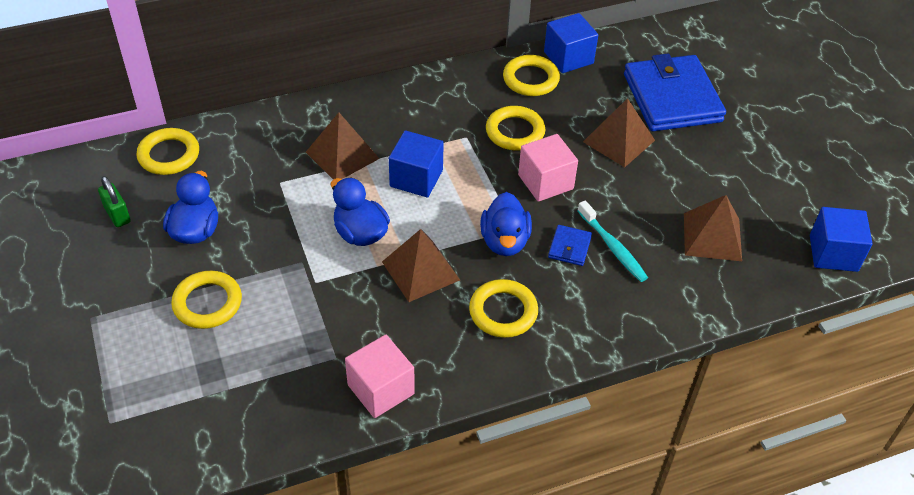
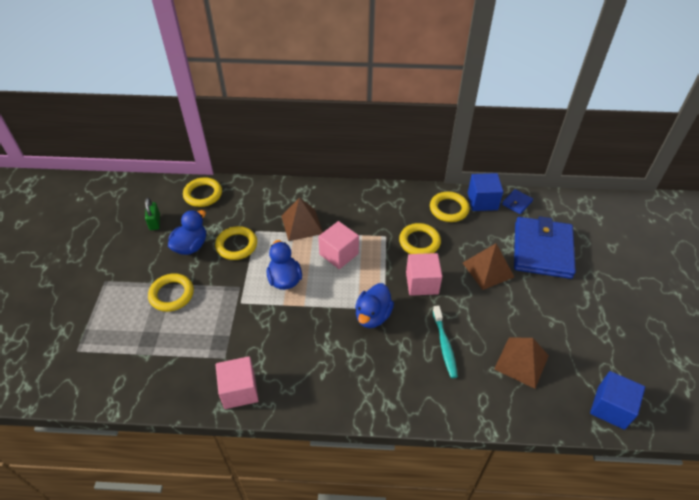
camera: 25 degrees right, 0 degrees up
brown pyramid [382,229,460,302] -> none
blue cube [389,130,444,198] -> pink cube [318,221,359,269]
yellow ring [469,279,538,338] -> yellow ring moved to [215,226,257,260]
blue wallet [548,225,592,266] -> blue wallet moved to [502,189,533,214]

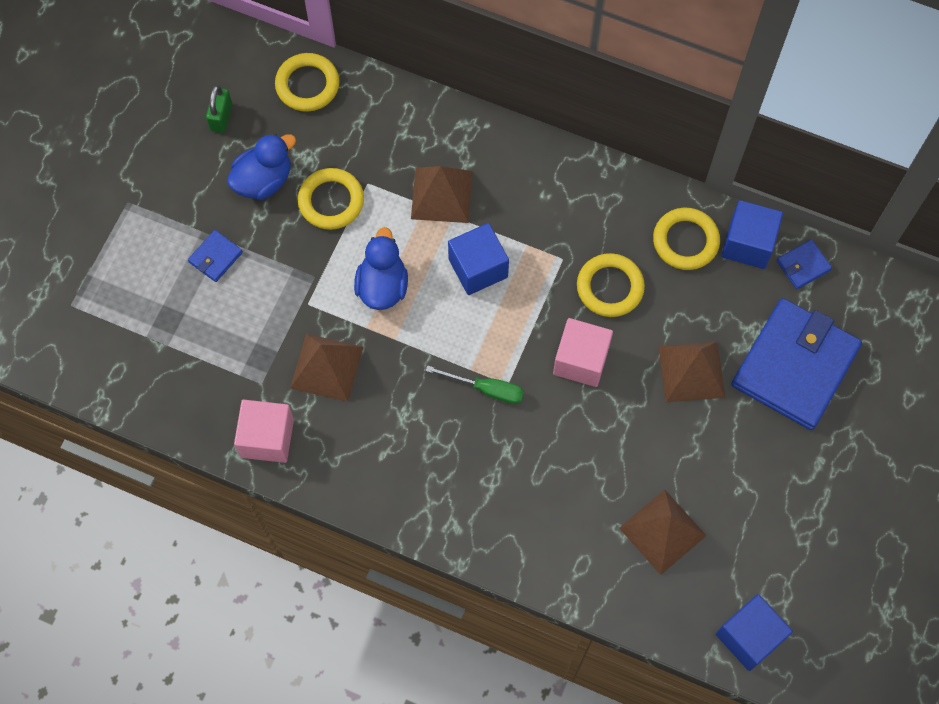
camera: 20 degrees right, 20 degrees up
yellow ring [148,273,194,312] -> blue wallet [188,230,243,282]
pink cube [318,221,359,269] -> blue cube [448,223,509,295]
blue duck [355,283,394,328] -> green screwdriver [426,365,524,404]
turquoise toothbrush [433,306,458,378] -> none
none -> brown pyramid [290,334,363,402]

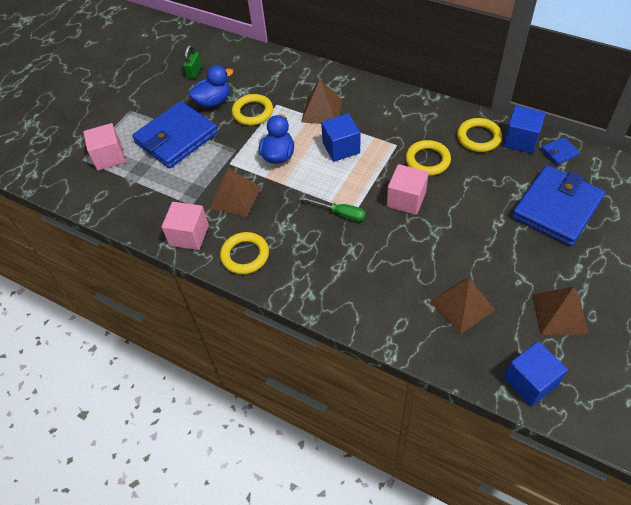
camera: 10 degrees right, 15 degrees down
blue wallet [188,230,243,282] -> blue wallet [132,101,218,168], size x2.44
yellow ring [275,53,340,112] -> yellow ring moved to [220,232,269,274]
brown pyramid [658,342,726,402] -> brown pyramid moved to [532,287,589,335]
none -> pink cube [83,123,126,170]

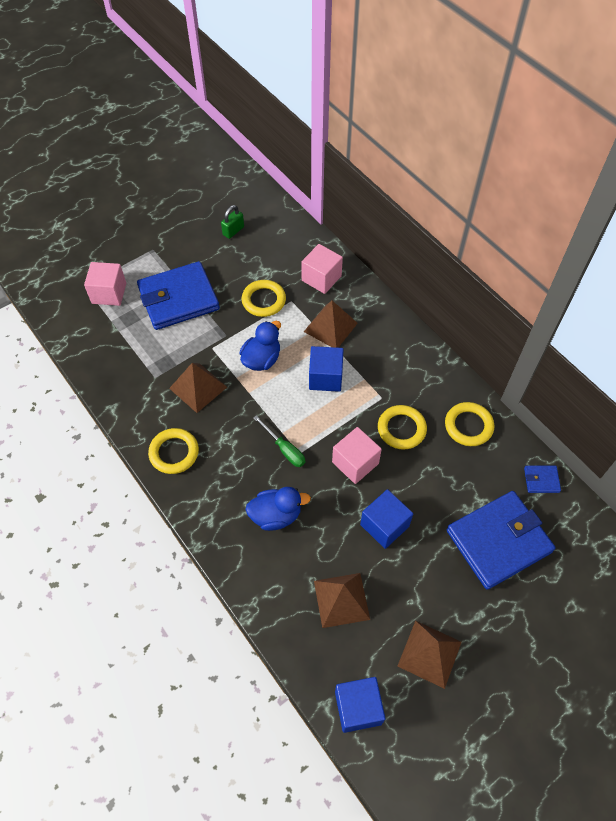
camera: 20 degrees right, 5 degrees up
pink cube [162,202,209,250] -> pink cube moved to [301,244,343,294]
blue duck [189,65,233,108] -> blue duck moved to [245,487,311,531]
blue cube [503,106,546,154] -> blue cube moved to [360,489,413,549]

